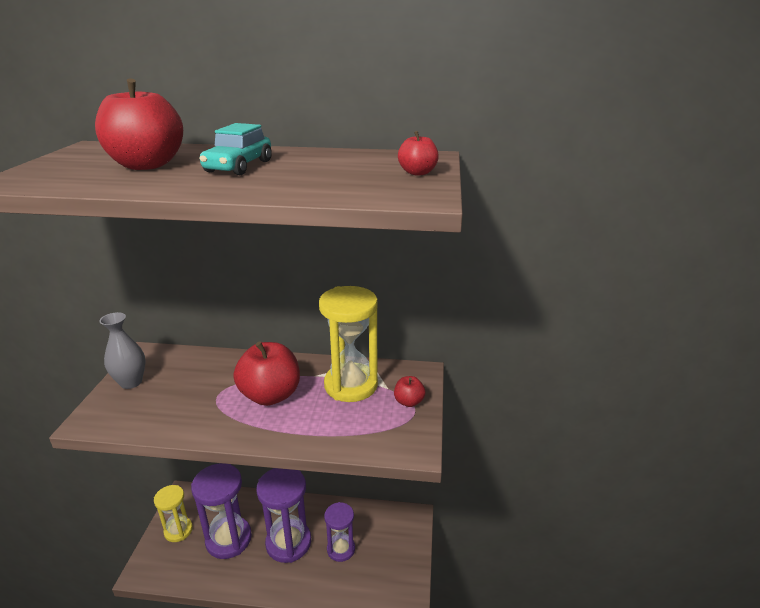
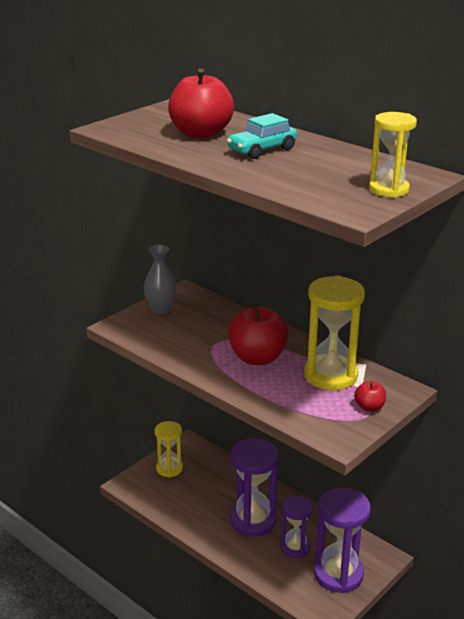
camera: 35 degrees right, 0 degrees up
purple hourglass [191,463,252,559] -> purple hourglass moved to [314,487,371,593]
red apple [398,131,439,176] -> yellow hourglass [369,112,417,198]

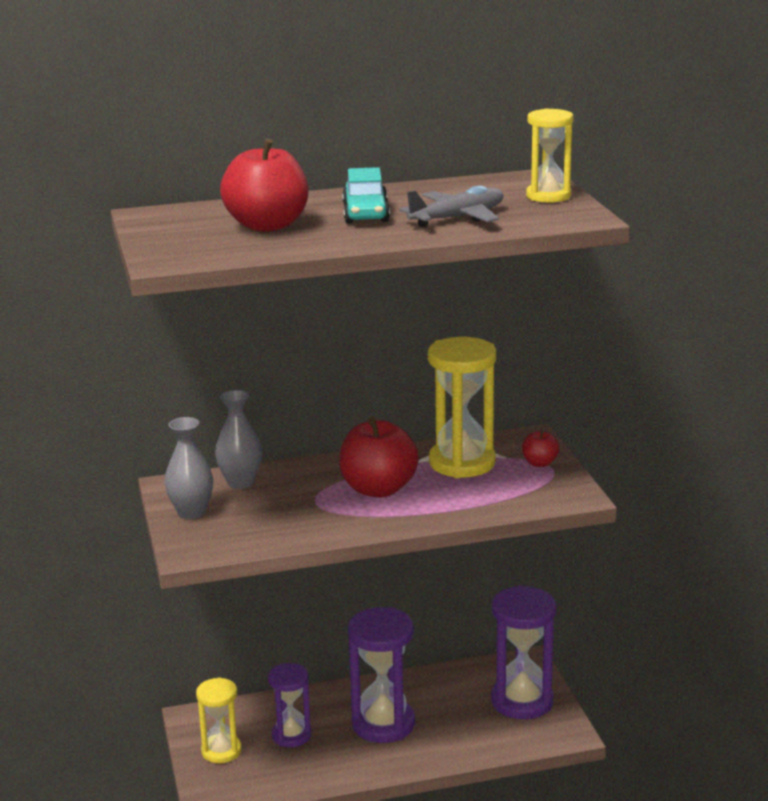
camera: 55 degrees left, 5 degrees down
purple hourglass [281,496,313,558] -> purple hourglass moved to [268,663,311,747]
none -> grey vase [215,390,262,489]
none -> grey plane [399,186,503,227]

